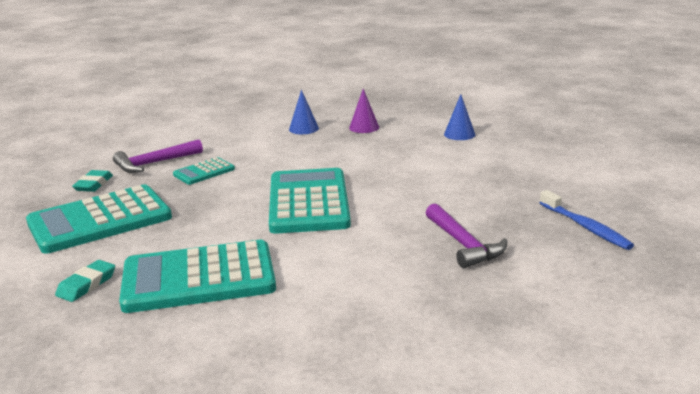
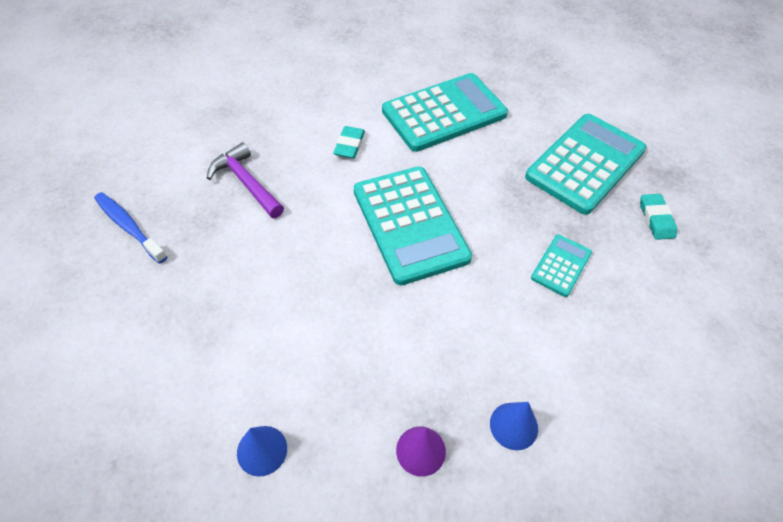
camera: 160 degrees right, 30 degrees up
turquoise eraser [55,260,115,302] -> turquoise eraser moved to [333,126,365,158]
purple hammer [113,139,203,173] -> none

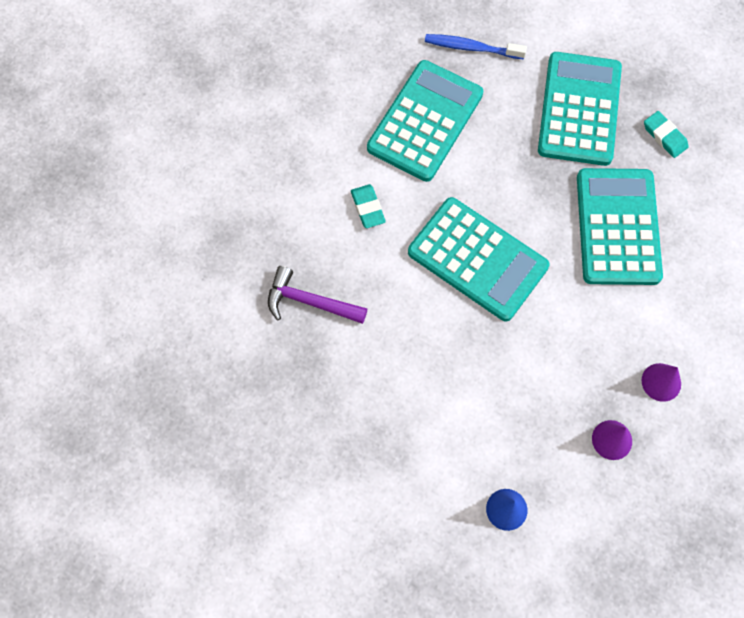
camera: 30 degrees left, 15 degrees up
blue toothbrush [94,192,167,263] -> blue toothbrush moved to [425,34,527,59]
blue cone [490,402,538,450] -> purple cone [641,363,681,402]
turquoise calculator [531,234,592,297] -> turquoise calculator [577,168,663,285], size x2.08

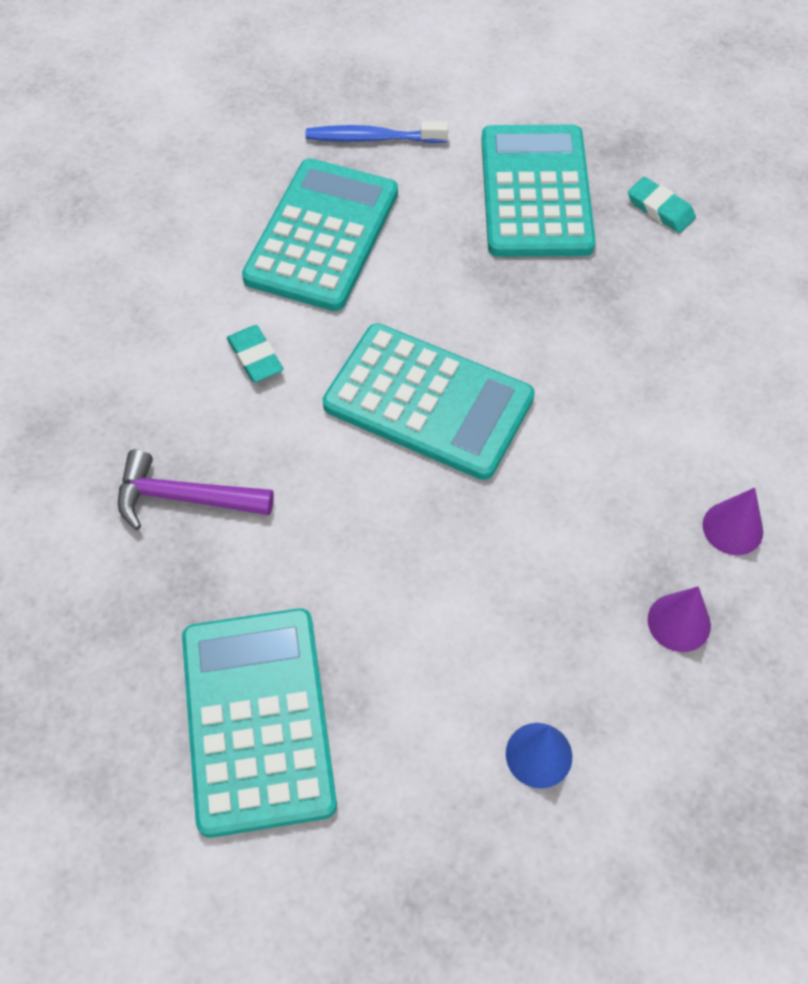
camera: 10 degrees left, 10 degrees down
turquoise calculator [577,168,663,285] -> turquoise calculator moved to [182,608,337,838]

